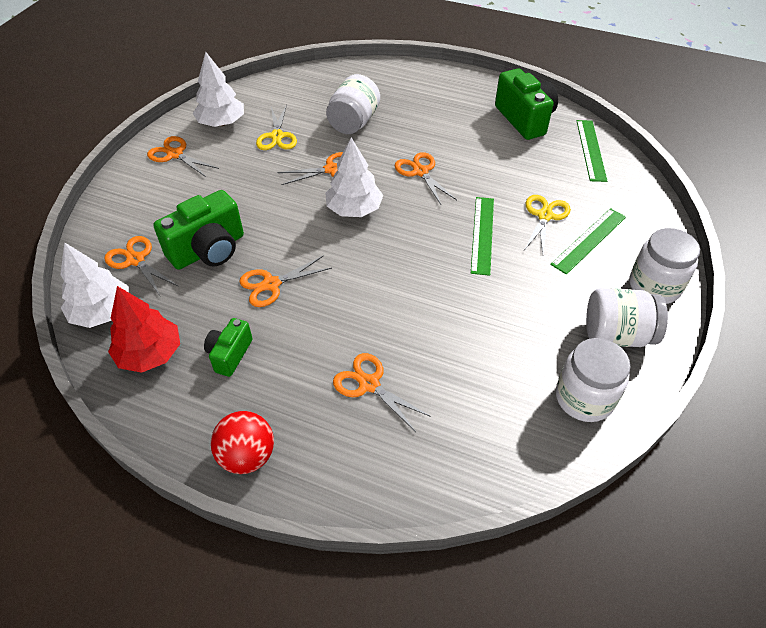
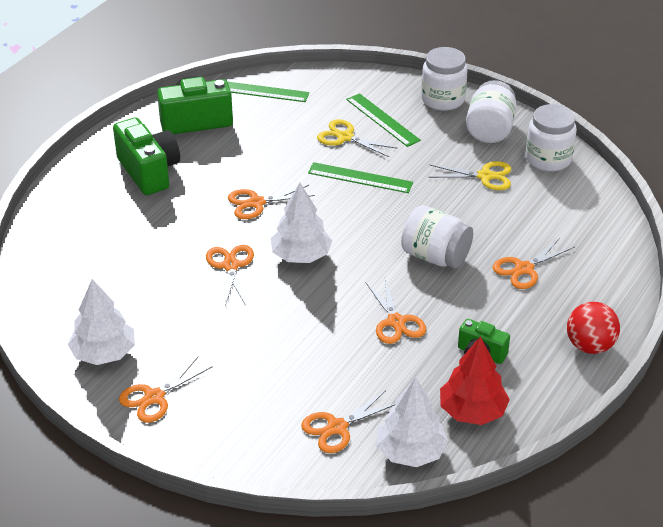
camera: 80 degrees left, 10 degrees down
green camera [153,190,244,270] -> green camera moved to [113,117,180,195]
yellow scissors [256,105,297,150] -> yellow scissors moved to [428,161,511,190]
white jar [326,74,380,134] -> white jar moved to [401,205,473,269]

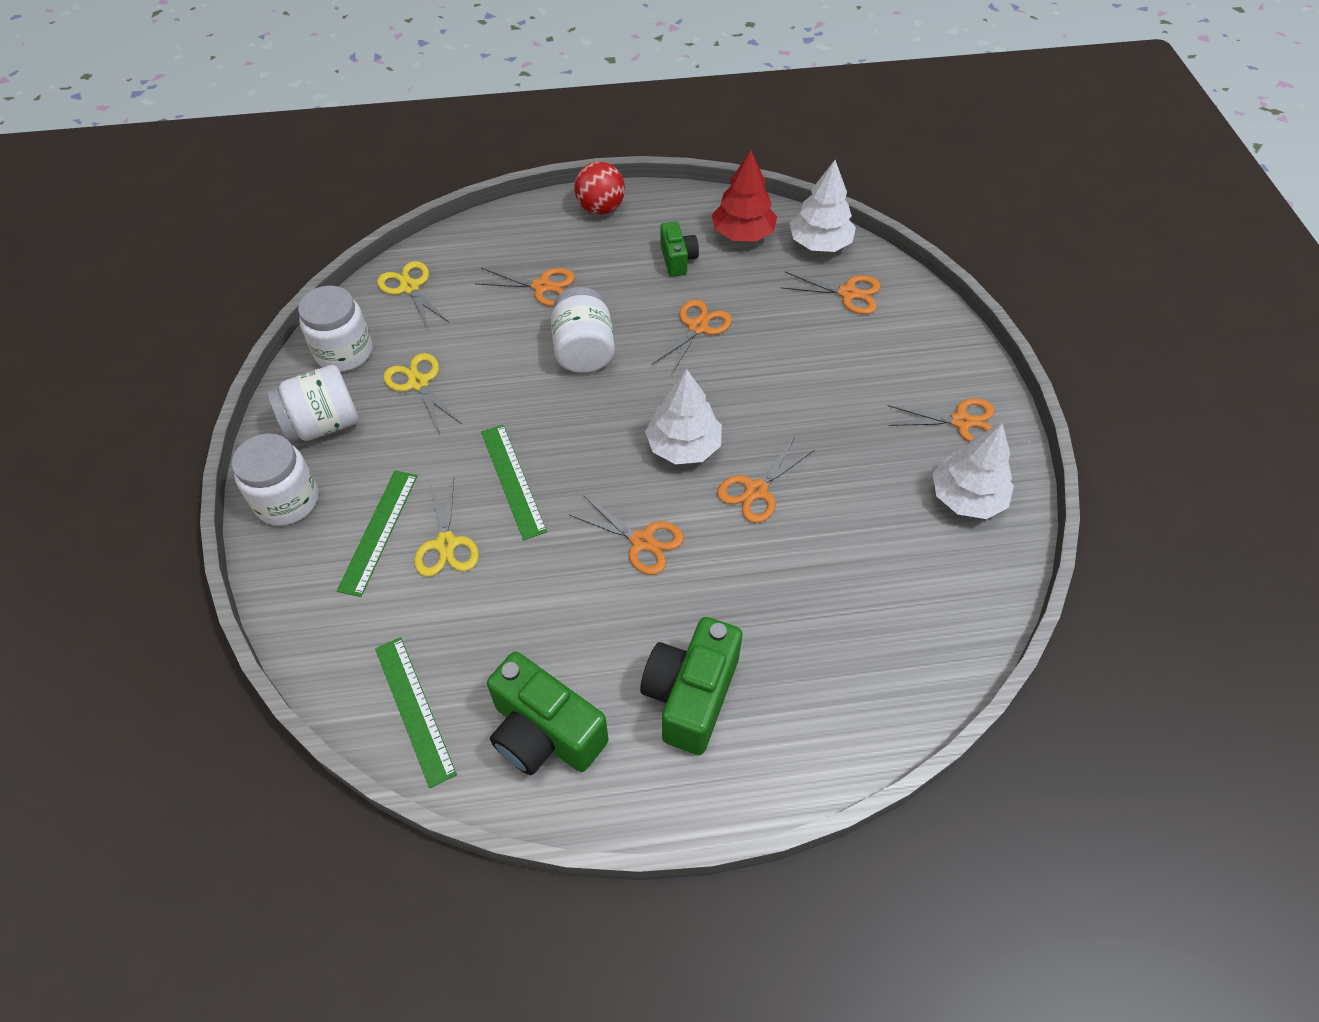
camera: 130 degrees left, 15 degrees up
none -> yellow scissors [377,261,450,330]

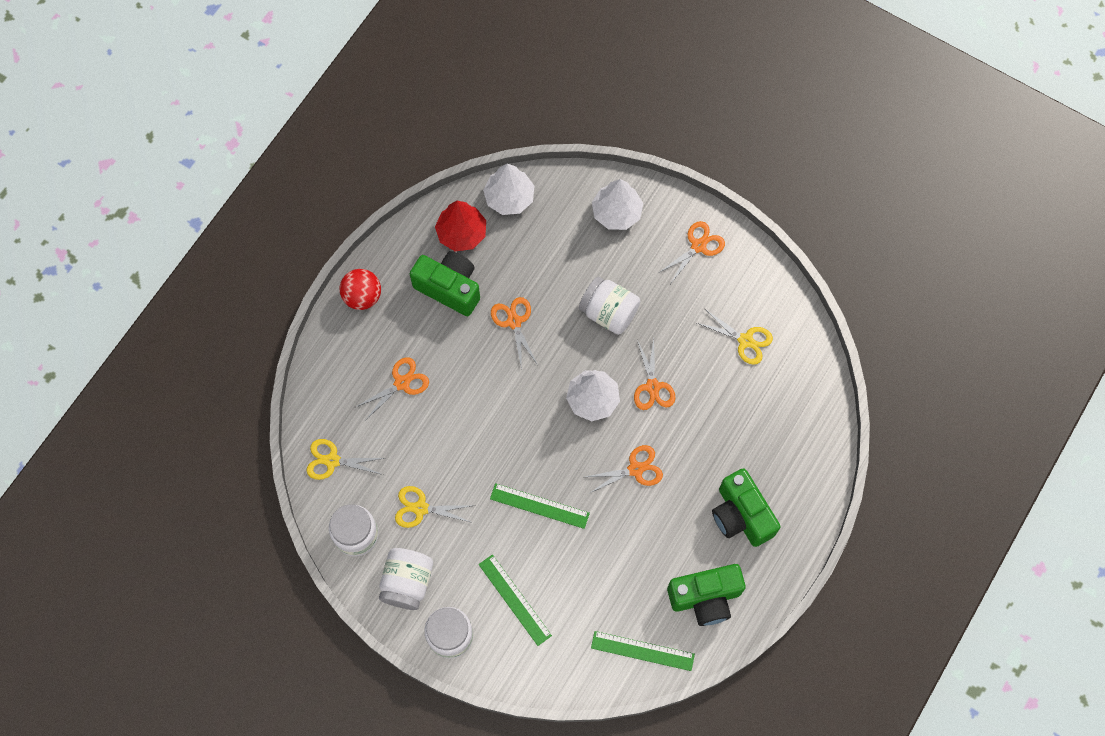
camera: 50 degrees left, 15 degrees up
yellow scissors [414,478,479,577] -> yellow scissors moved to [697,309,773,365]
white jar [551,287,615,373] -> white jar moved to [579,277,640,335]
green camera [660,222,699,277] -> green camera [410,251,480,316], size x1.75
orange scissors [781,272,881,314] -> none
white tree [933,423,1014,519] -> white tree moved to [592,179,643,230]

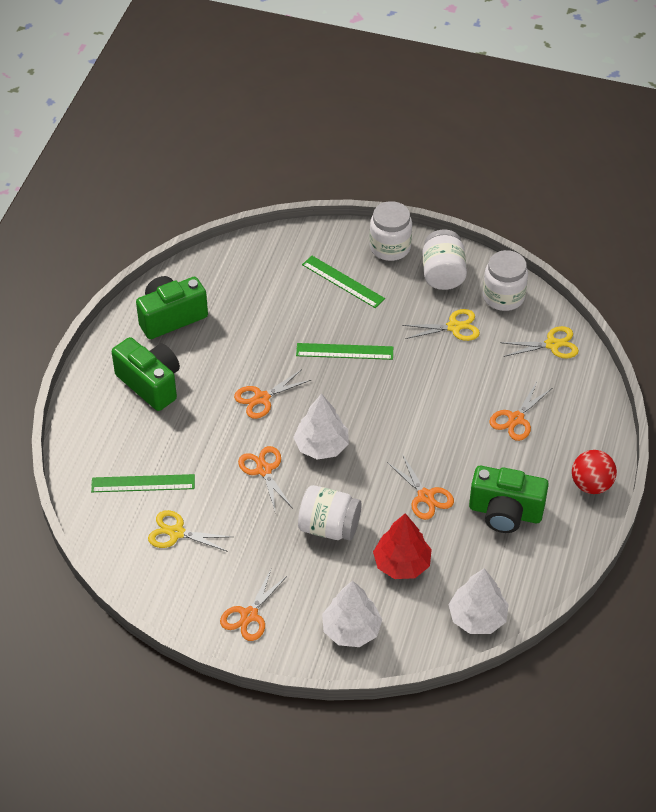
camera: 165 degrees right, 20 degrees down
red tree [435,201,486,251] -> red tree moved to [373,513,432,579]
green ruler [591,631,695,671] -> green ruler moved to [91,474,195,492]

